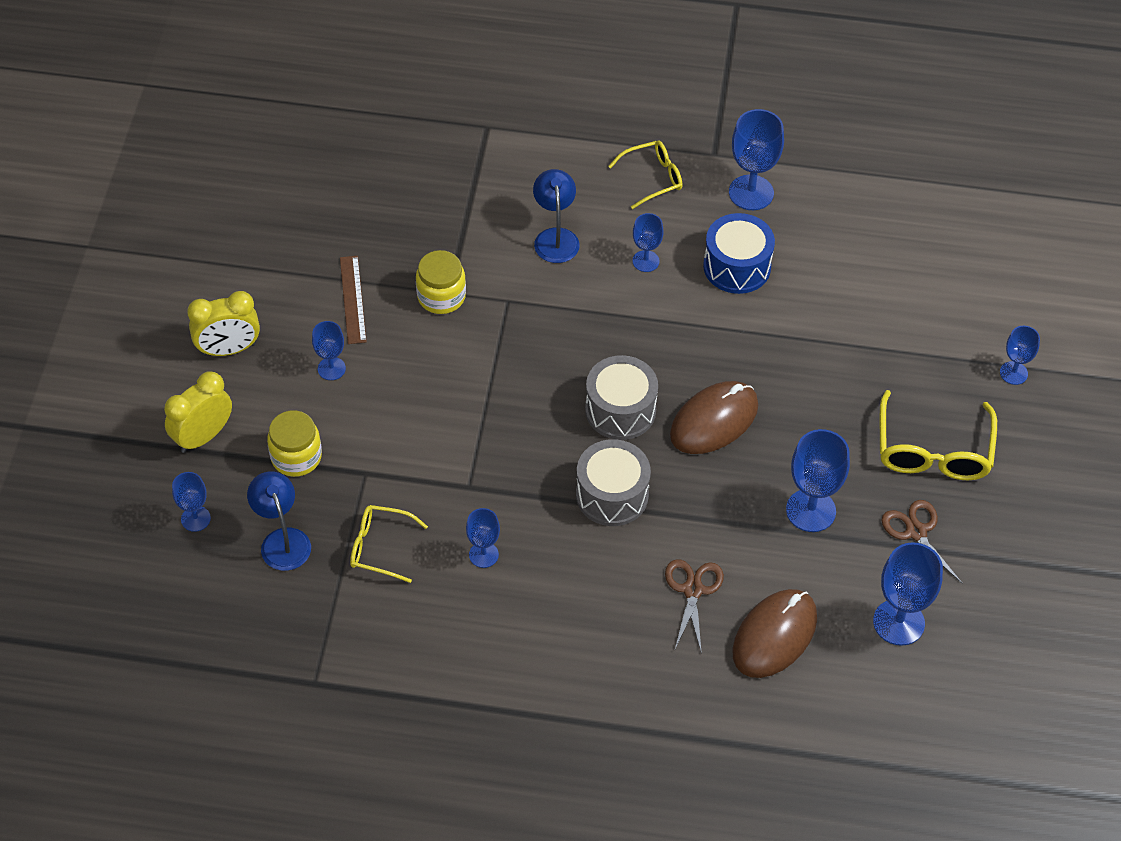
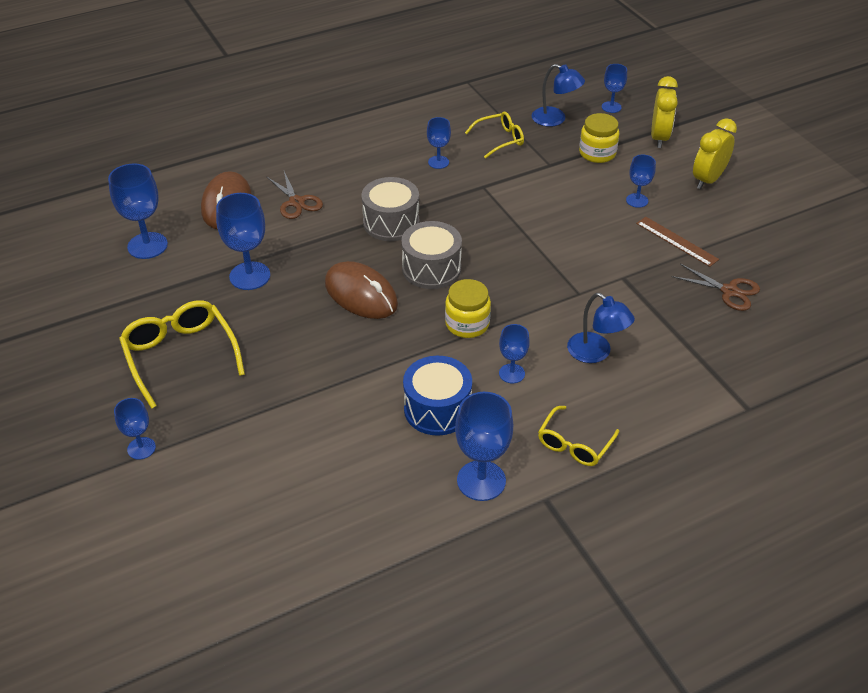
camera: 145 degrees right, 10 degrees down
yellow jar [416,250,466,314] -> yellow jar moved to [445,279,491,338]
brown mouse [670,381,758,454] -> brown mouse turned 60 degrees counterclockwise [325,261,398,319]
brown scissors [881,500,962,583] -> brown scissors moved to [672,264,760,311]

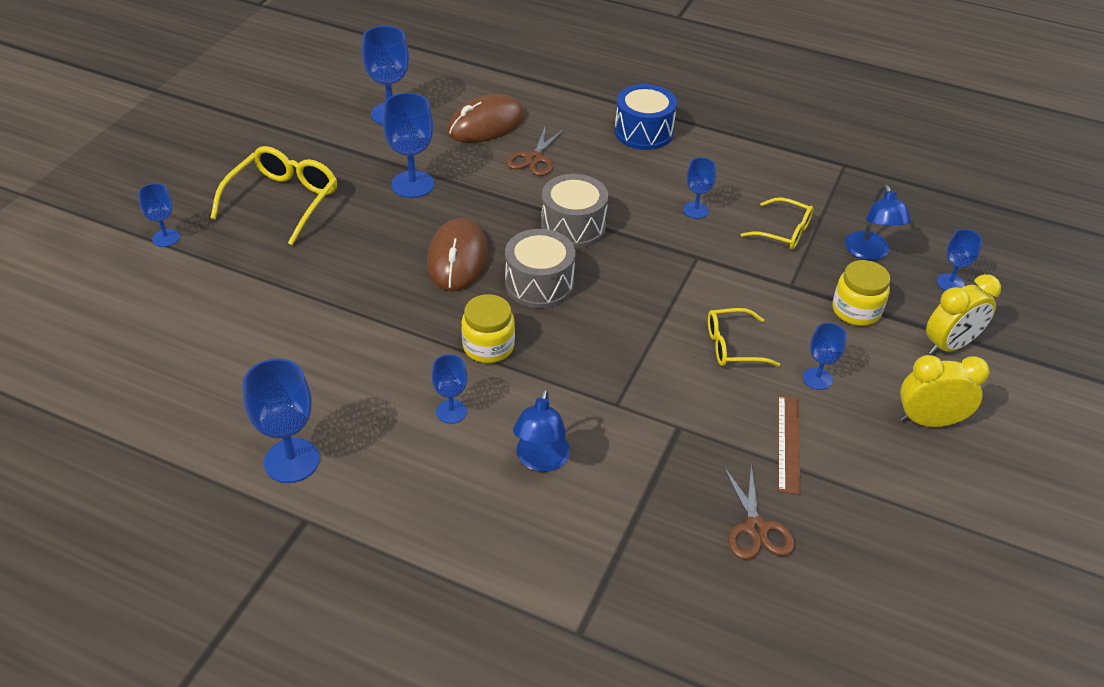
camera: 50 degrees right, 0 degrees up
blue drum [403,356,472,436] -> blue drum moved to [614,84,677,150]
yellow glasses [538,406,619,466] -> yellow glasses moved to [708,308,780,367]

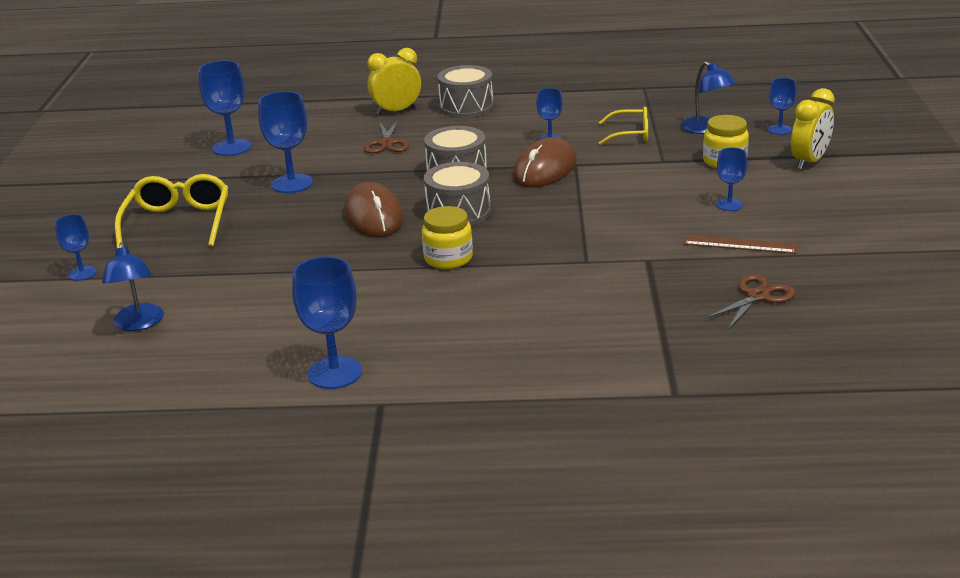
camera: 20 degrees left, 15 degrees down
blue goblet [431,354,467,424] -> none
brown mouse [447,94,525,143] -> brown mouse moved to [513,137,577,187]
blue lamp [513,388,570,472] -> blue lamp moved to [102,242,164,331]
blue drum [614,84,677,150] -> grey drum [438,65,494,118]
yellow glasses [708,308,780,367] -> none
brown scissors [723,463,795,560] -> brown scissors turned 105 degrees counterclockwise [705,274,796,330]
brown ruler [778,395,800,495] -> brown ruler turned 60 degrees counterclockwise [684,235,797,254]
yellow clock [900,355,990,427] -> yellow clock moved to [367,48,421,115]

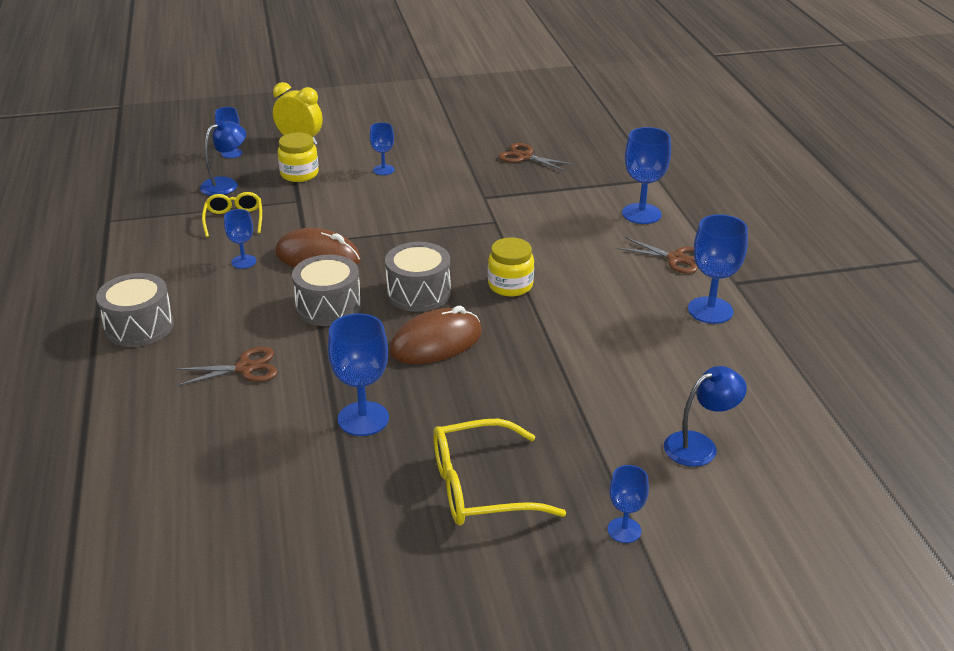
camera: 105 degrees left, 5 degrees up
blue goblet [198,60,252,156] -> blue goblet moved to [622,127,671,224]
yellow clock [367,48,421,115] -> none
brown ruler [684,235,797,254] -> none
none -> brown scissors [617,237,698,274]

